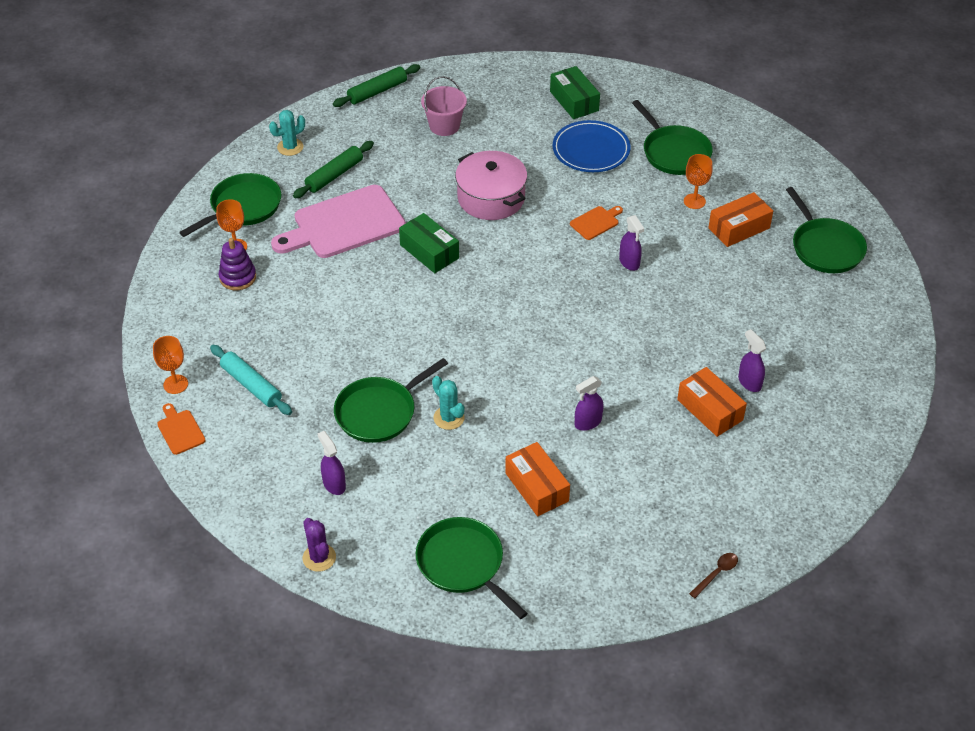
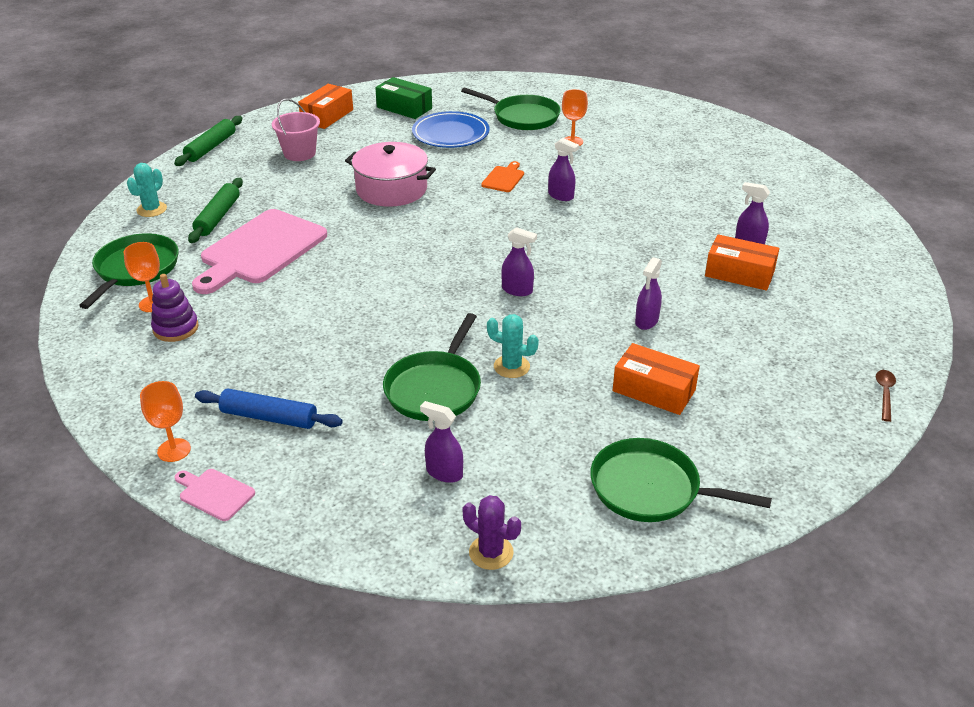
camera: 30 degrees left, 10 degrees down
orange cutting board [157,403,206,455] -> pink cutting board [175,469,255,521]
turquoise rolling pin [210,345,292,415] -> blue rolling pin [195,389,343,429]
green box [399,213,459,273] -> none
orange box [708,192,773,247] -> orange box moved to [298,84,353,129]
green pan [786,187,867,273] -> none
none -> purple spray bottle [501,227,537,296]

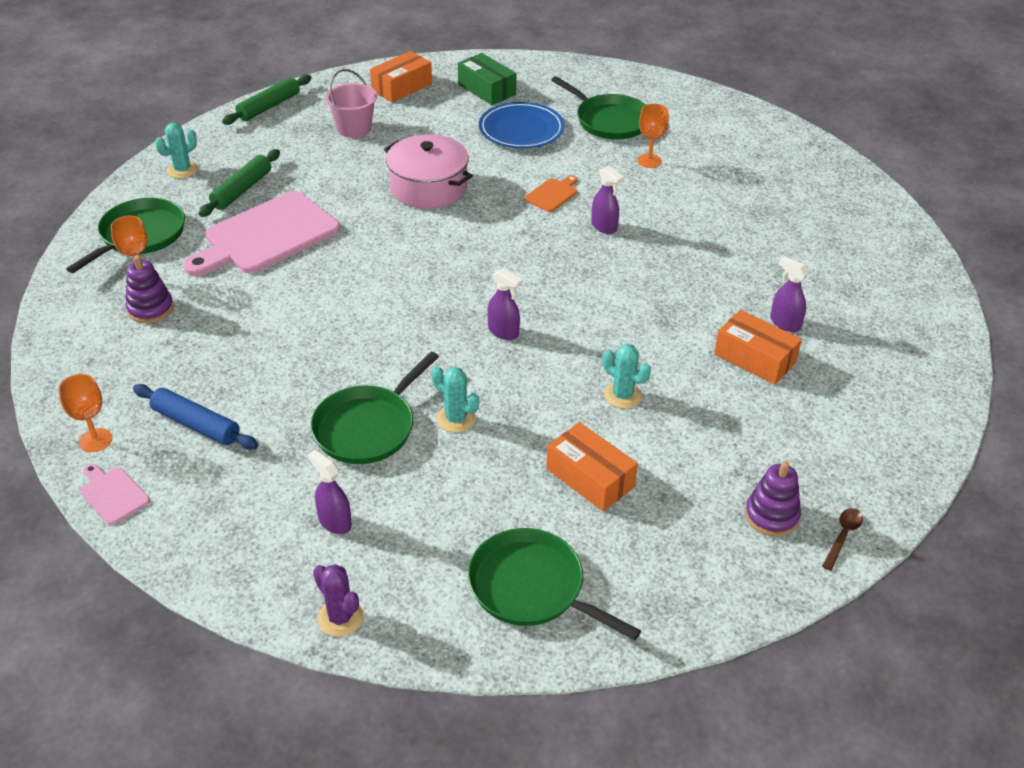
camera: 15 degrees right, 5 degrees up
purple spray bottle [635,257,662,330] -> turquoise cactus [603,344,651,409]
none -> purple stacking toy [745,461,801,537]

